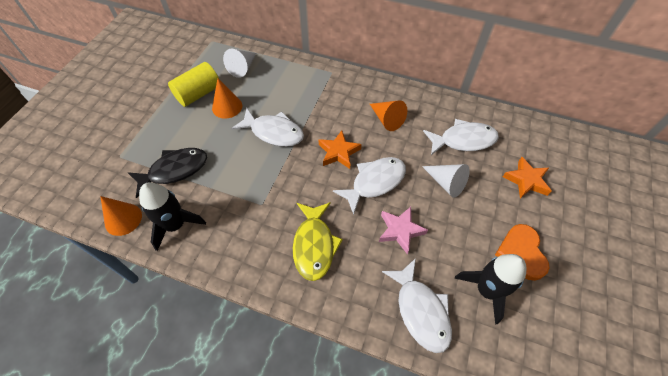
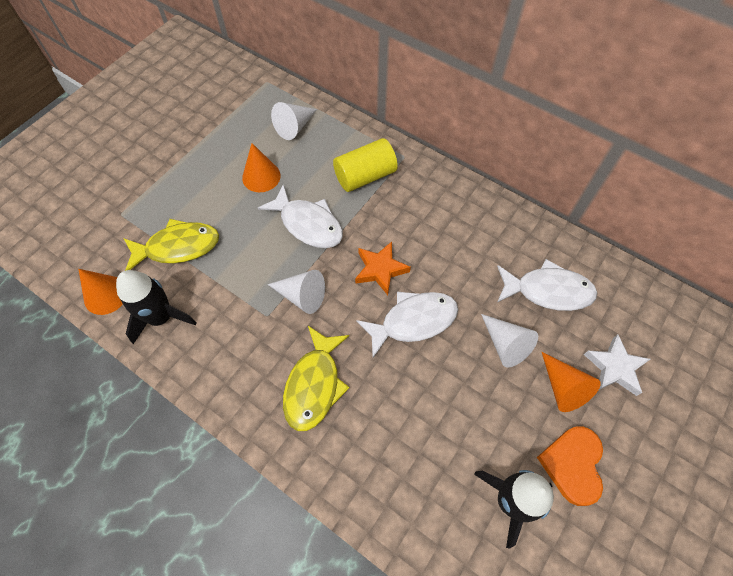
camera: 15 degrees right, 5 degrees up
black fish [128,148,207,198] -> yellow fish [123,219,219,271]
yellow cylinder [168,62,219,107] -> yellow cylinder moved to [333,138,398,192]
orange cone [370,100,407,131] -> orange cone moved to [542,352,601,412]
pink star [379,207,428,254] -> none
white fish [382,258,452,353] -> none
orange star [503,157,552,198] -> white star [584,334,650,396]
none -> white cone [268,270,325,314]

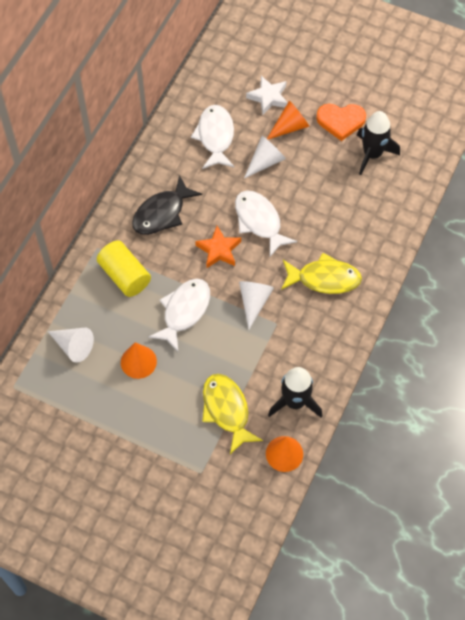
camera: 100 degrees left, 0 degrees up
none -> black fish [132,175,202,235]

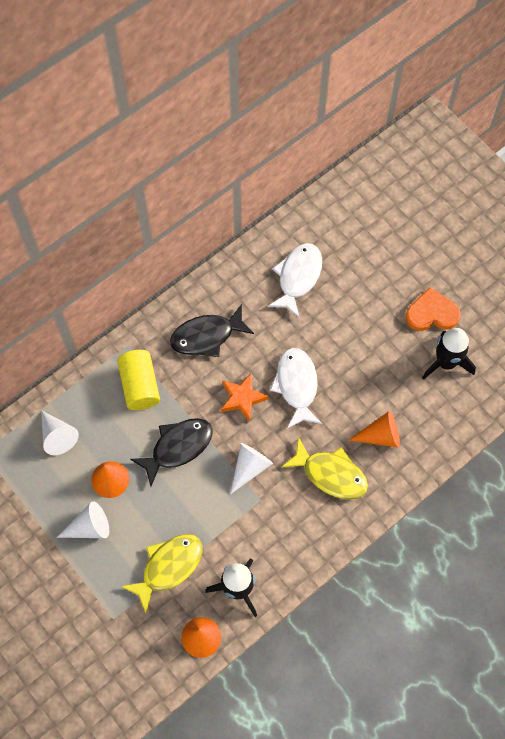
camera: 25 degrees right, 5 degrees up
white fish [148,279,210,352] -> black fish [130,418,213,486]
yellow fish [202,374,263,454] -> yellow fish turned 45 degrees clockwise [121,534,203,613]
white cone [244,136,286,178] -> white cone moved to [56,501,109,538]
white star [246,76,288,115] -> none
orange cone [267,100,310,140] -> orange cone moved to [348,411,400,447]
orange heart [316,104,366,141] -> orange heart turned 150 degrees clockwise [405,287,461,331]

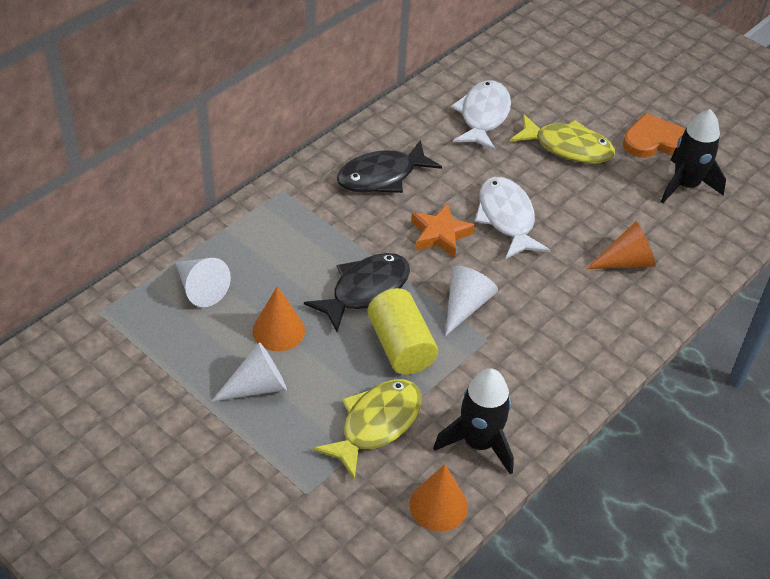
camera: 10 degrees left, 20 degrees down
yellow cylinder [117,350,160,410] -> yellow cylinder moved to [367,288,438,375]
yellow fish [281,437,368,499] -> yellow fish moved to [510,114,615,163]

